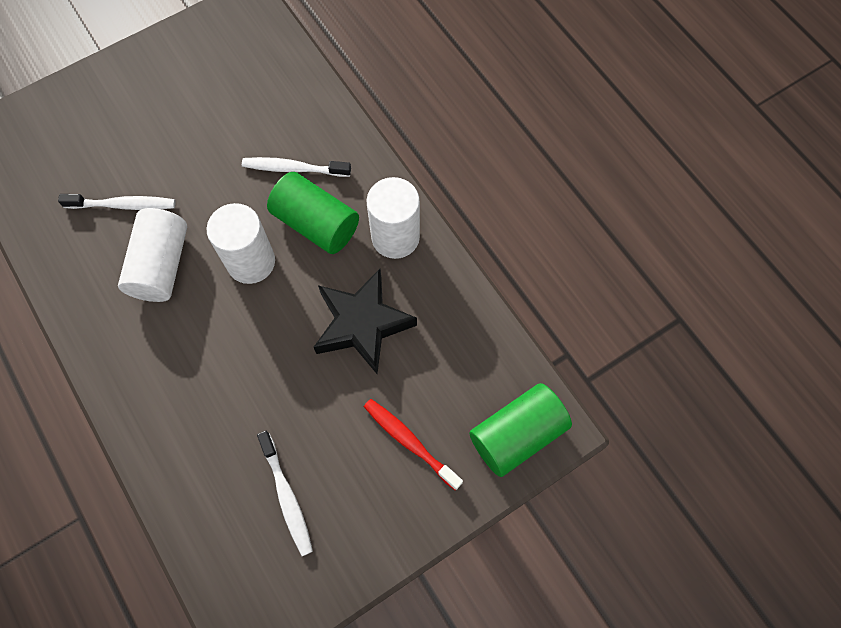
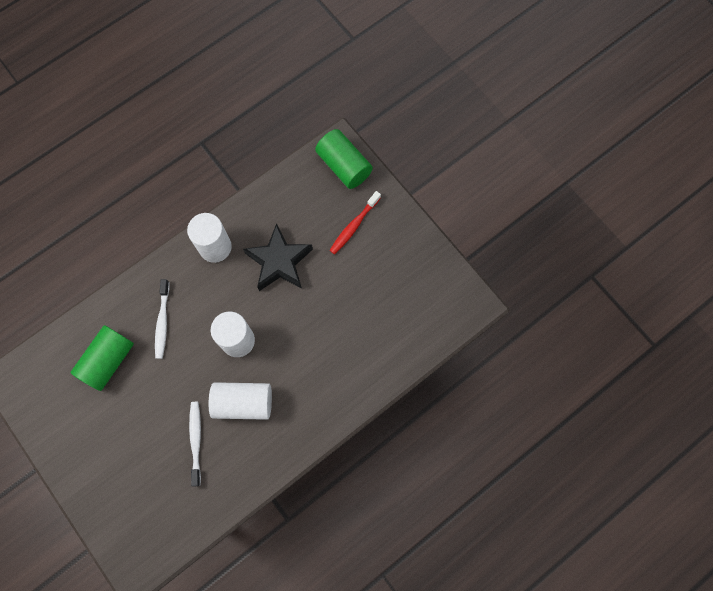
camera: 95 degrees left, 5 degrees up
white toothbrush [257,431,313,556] -> none
green cylinder [267,172,359,254] -> green cylinder moved to [71,325,134,391]

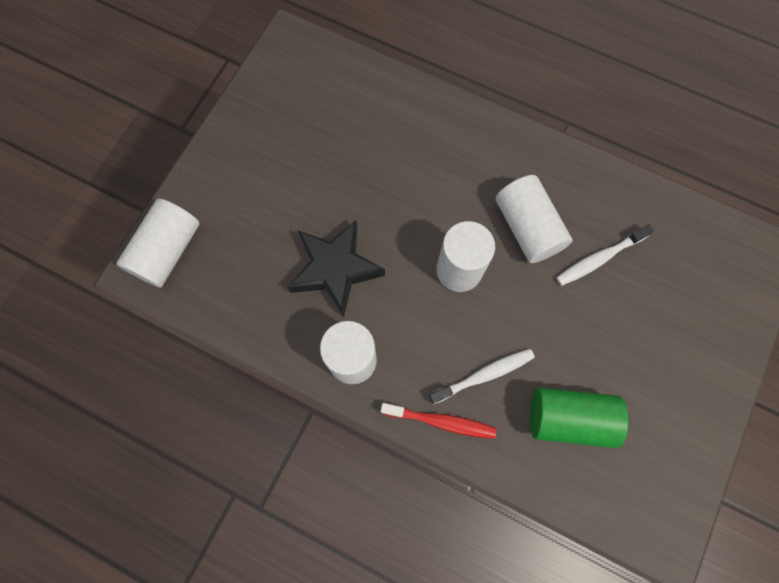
camera: 115 degrees left, 0 degrees up
green cylinder [315,129,373,189] -> white cylinder [116,199,200,288]
red toothbrush [329,191,381,254] -> red toothbrush moved to [380,403,497,439]

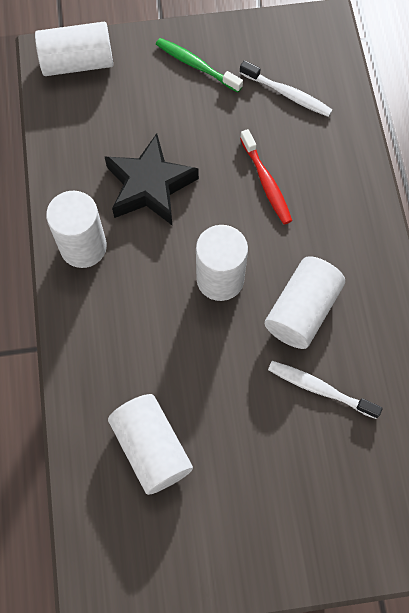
camera: 55 degrees right, 5 degrees down
red toothbrush [380,403,497,439] -> red toothbrush moved to [240,129,292,224]
white toothbrush [429,349,535,404] -> white toothbrush moved to [240,60,333,117]
green cylinder [530,387,628,448] -> white cylinder [108,394,193,495]
none -> green toothbrush [156,38,243,92]

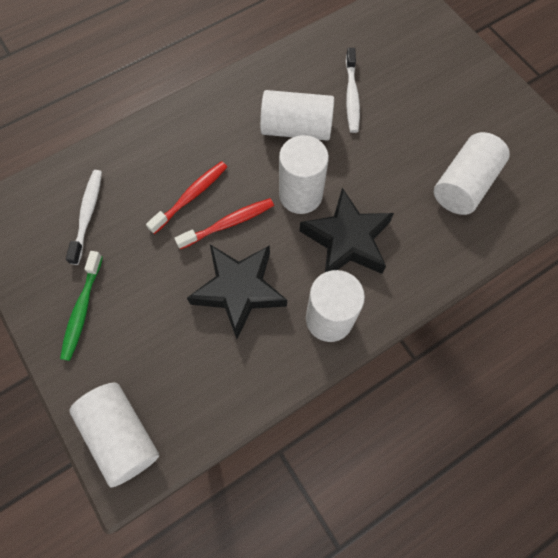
camera: 115 degrees left, 0 degrees up
none -> red toothbrush [174,198,274,249]
none -> black star [299,188,394,274]

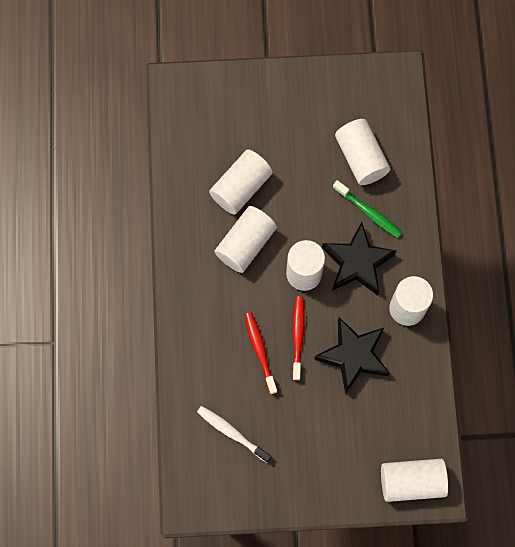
camera: 60 degrees left, 5 degrees up
green toothbrush [60,251,103,361] -> green toothbrush moved to [333,180,402,238]
white toothbrush [346,48,360,133] -> white cylinder [209,149,273,215]

